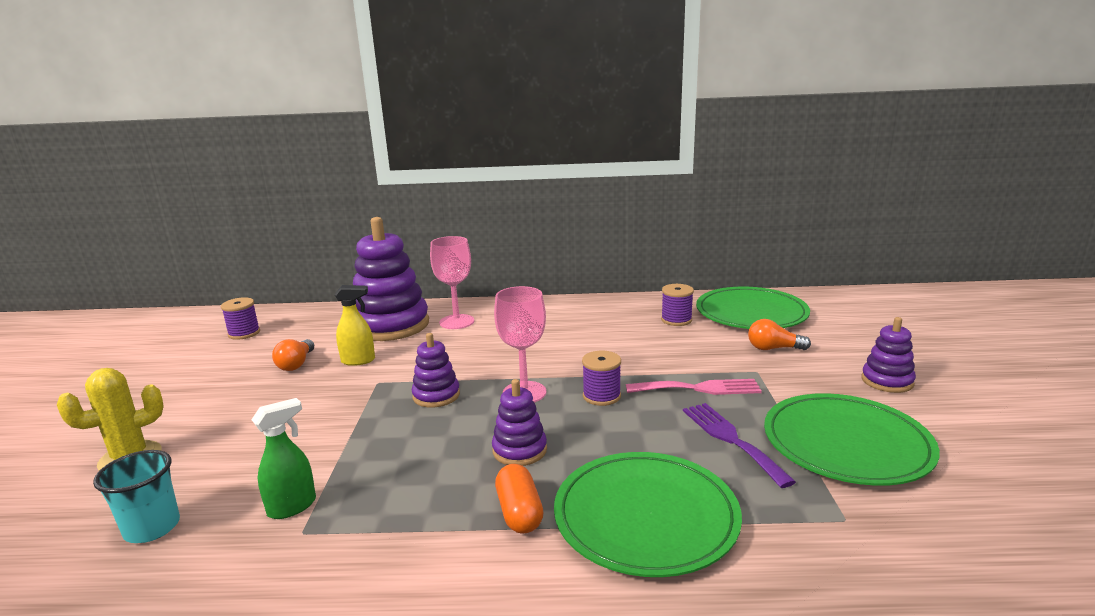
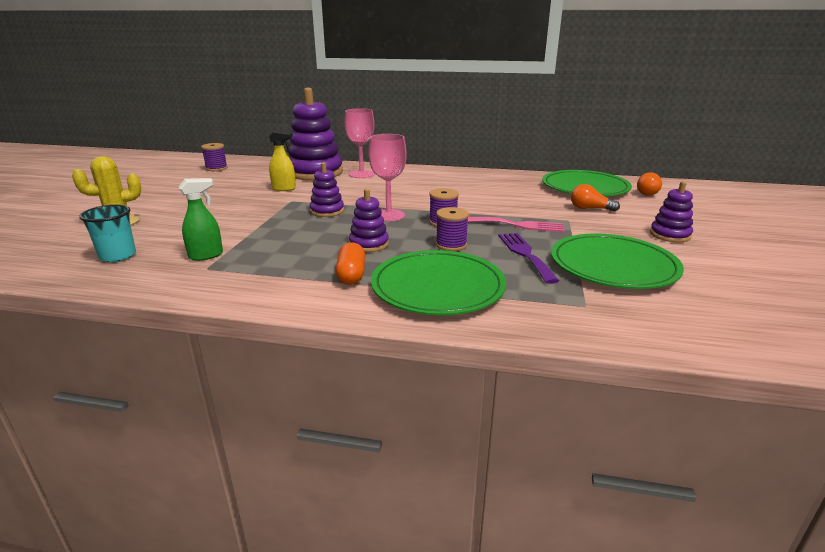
camera: 10 degrees right, 5 degrees up
orange light bulb [272,339,314,371] -> orange light bulb moved to [637,172,662,196]
purple spool [661,284,694,326] -> purple spool moved to [436,207,469,251]

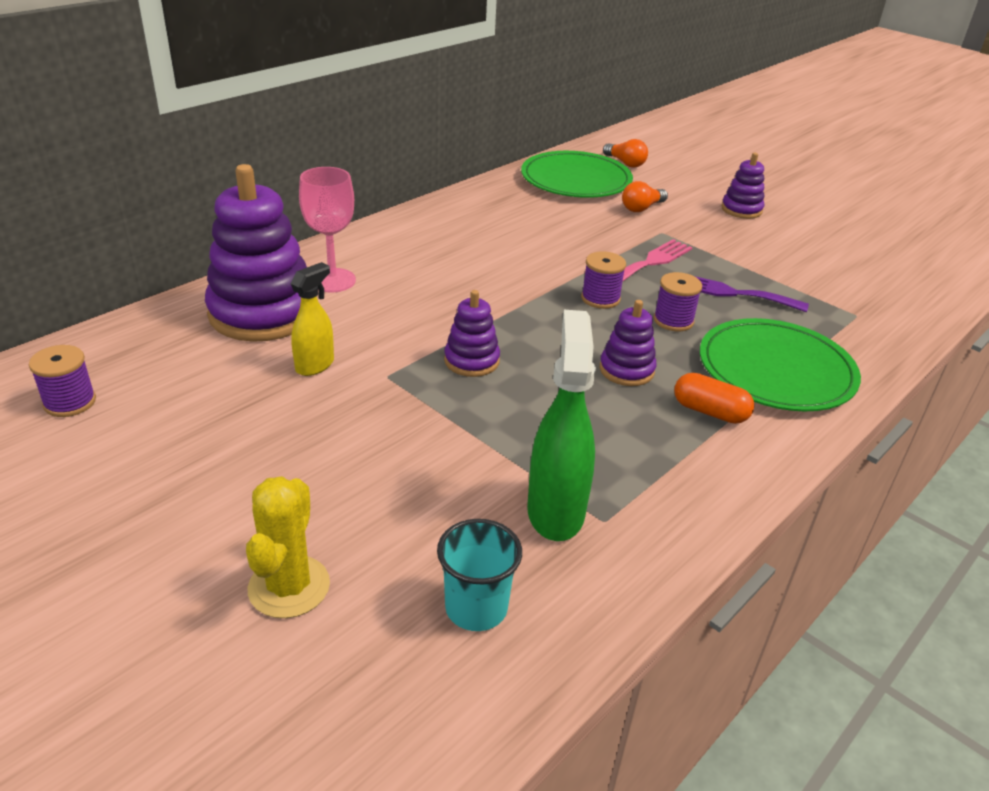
camera: 60 degrees left, 10 degrees up
green spray bottle [179,178,223,261] -> green spray bottle [527,310,596,541], size x1.64
pink goblet [368,134,407,222] -> none
green plate [551,233,684,289] -> none

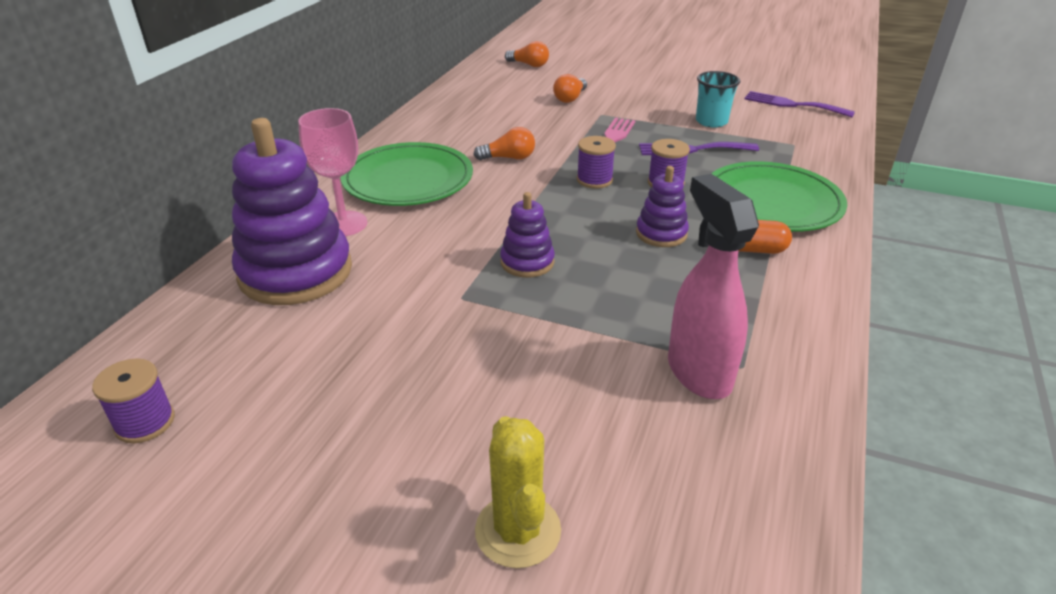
camera: 20 degrees left, 0 degrees up
yellow spray bottle [290,262,334,376] -> none
turquoise cup [437,519,522,631] -> turquoise cup moved to [696,71,740,128]
green plate [521,151,633,198] -> green plate moved to [341,142,473,206]
green spray bottle [527,310,596,541] -> pink spray bottle [668,174,759,399]
purple stacking toy [722,153,764,219] -> none
none -> orange light bulb [474,127,535,160]
none -> purple fork [745,91,855,117]

